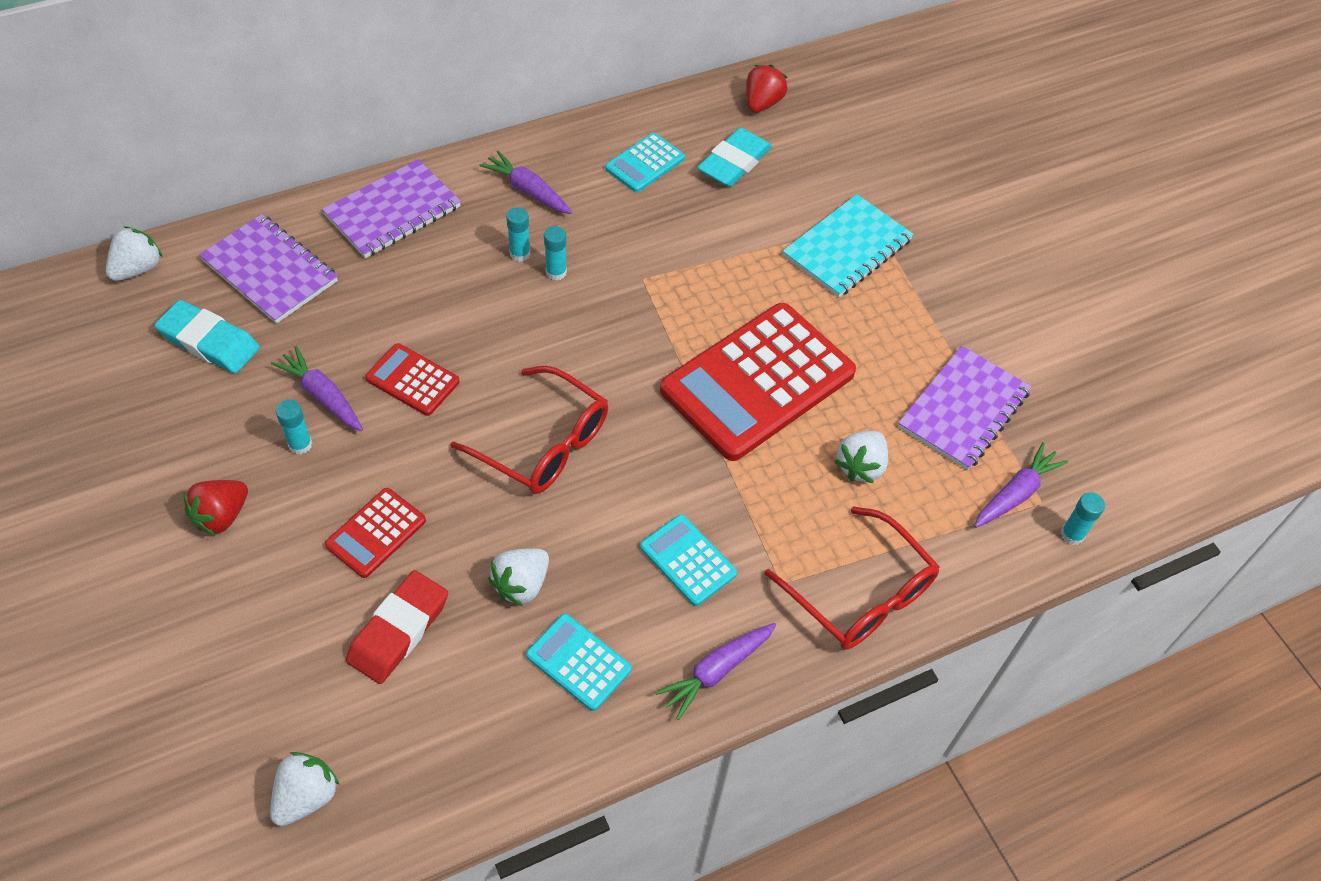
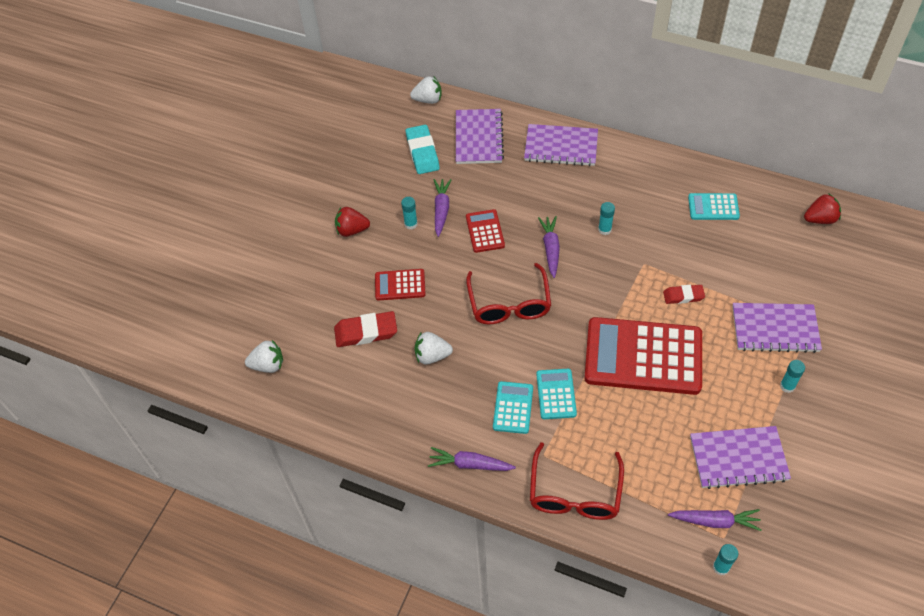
camera: 55 degrees right, 0 degrees up
purple carrot [479,151,572,214] -> purple carrot moved to [538,216,560,278]
turquoise glue stick [506,207,530,262] -> turquoise glue stick moved to [780,360,805,393]
turquoise calculator [526,614,632,711] -> turquoise calculator moved to [536,369,577,419]
turquoise eraser [697,127,772,187] -> none
turquoise notebook [783,194,914,298] -> purple notebook [732,303,822,353]
white strawberry [835,431,888,483] -> none
none -> red eraser [663,285,705,304]

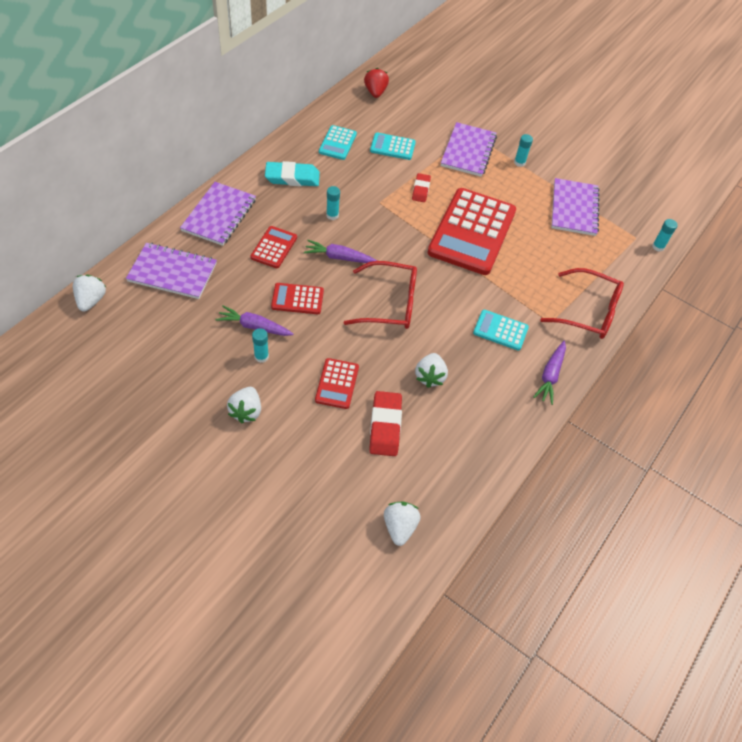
camera: 85 degrees left, 0 degrees up
red strawberry [335,207,370,237] -> white strawberry [227,387,261,423]
turquoise eraser [406,125,440,174] -> turquoise eraser moved to [265,161,320,186]
turquoise calculator [536,369,577,419] -> turquoise calculator moved to [370,132,416,160]
purple carrot [668,509,762,531] -> none
none -> red calculator [250,226,297,268]

